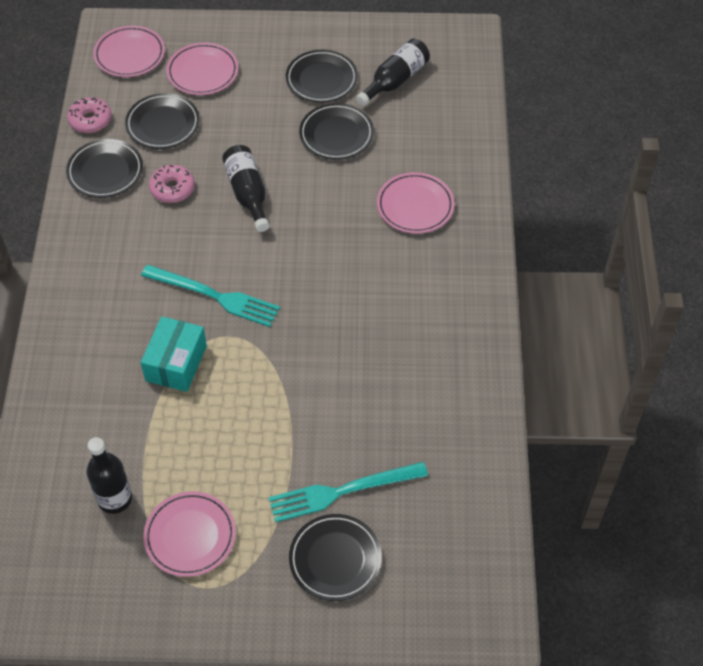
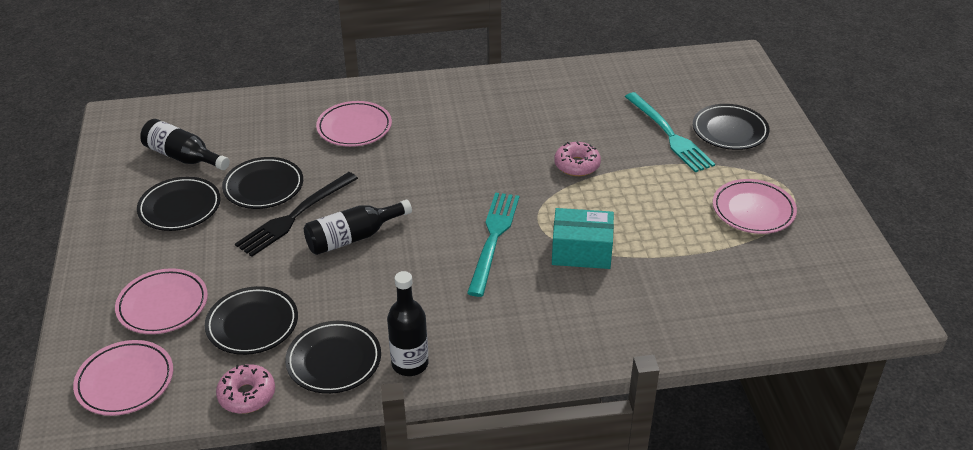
camera: 100 degrees left, 15 degrees down
black bottle [86,437,132,514] -> black bottle moved to [387,271,428,376]
pink donut [149,165,195,203] -> pink donut moved to [554,142,601,176]
none -> black fork [235,172,358,257]

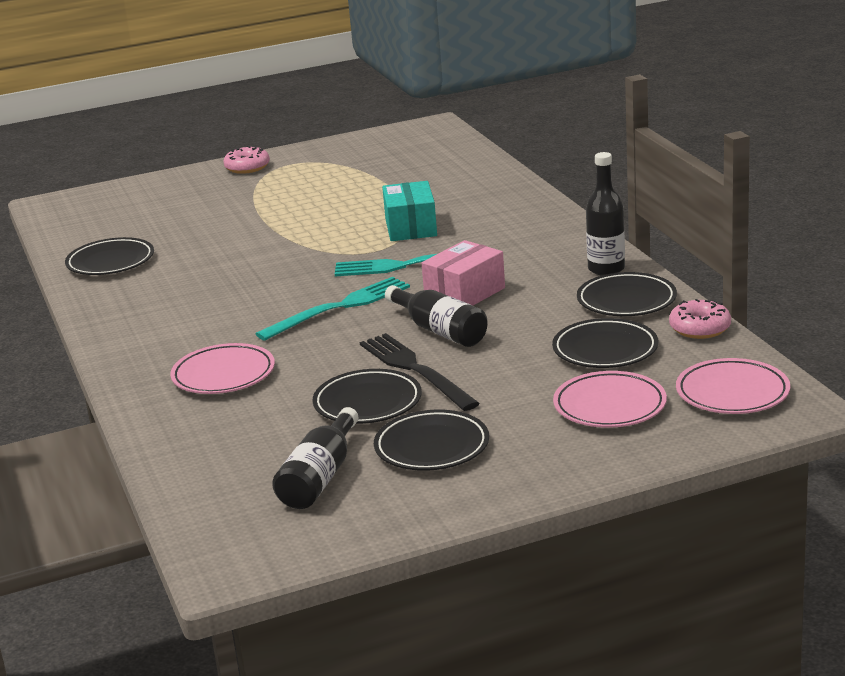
camera: 100 degrees left, 15 degrees down
black fork [235,172,358,257] -> black fork turned 150 degrees counterclockwise [360,333,480,411]
pink donut [554,142,601,176] -> pink donut moved to [223,146,270,174]
turquoise fork [625,92,715,172] -> turquoise fork moved to [255,277,410,341]
black plate [693,104,770,150] -> black plate moved to [65,237,154,275]
pink plate [713,179,797,234] -> none
none -> pink box [422,240,505,305]

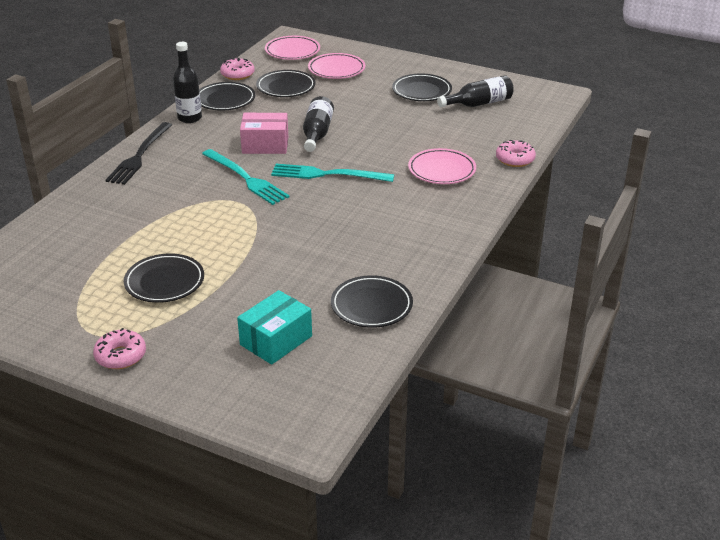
camera: 135 degrees left, 10 degrees up
black plate [313,369,422,424] -> black plate moved to [124,254,204,303]
black fork [360,333,480,411] -> black fork moved to [105,122,172,185]
turquoise box [382,181,437,241] -> turquoise box moved to [237,290,312,365]
none -> pink donut [496,140,536,167]

